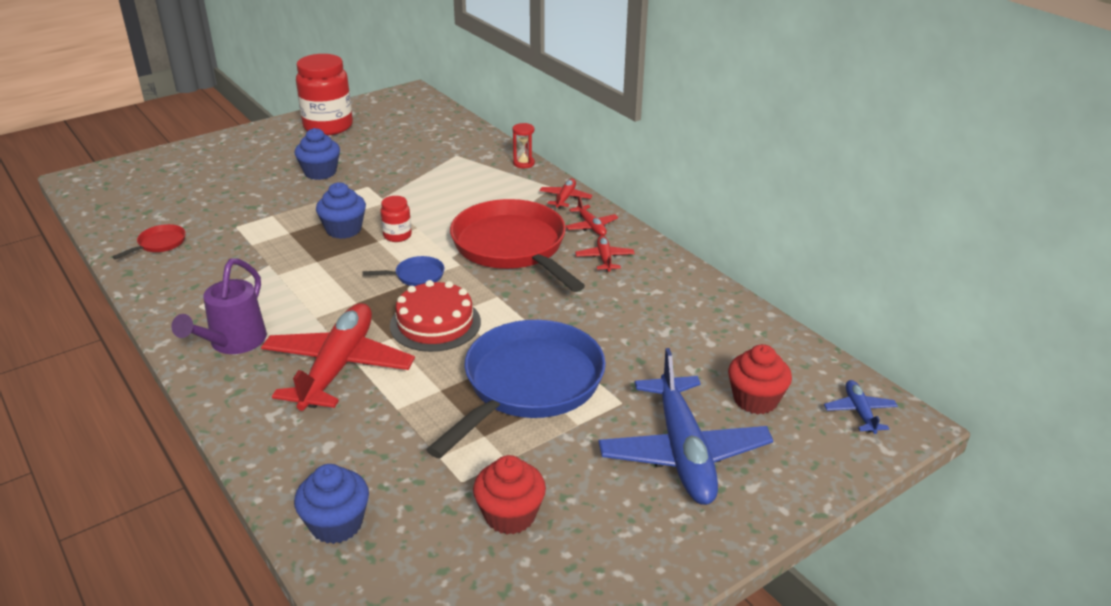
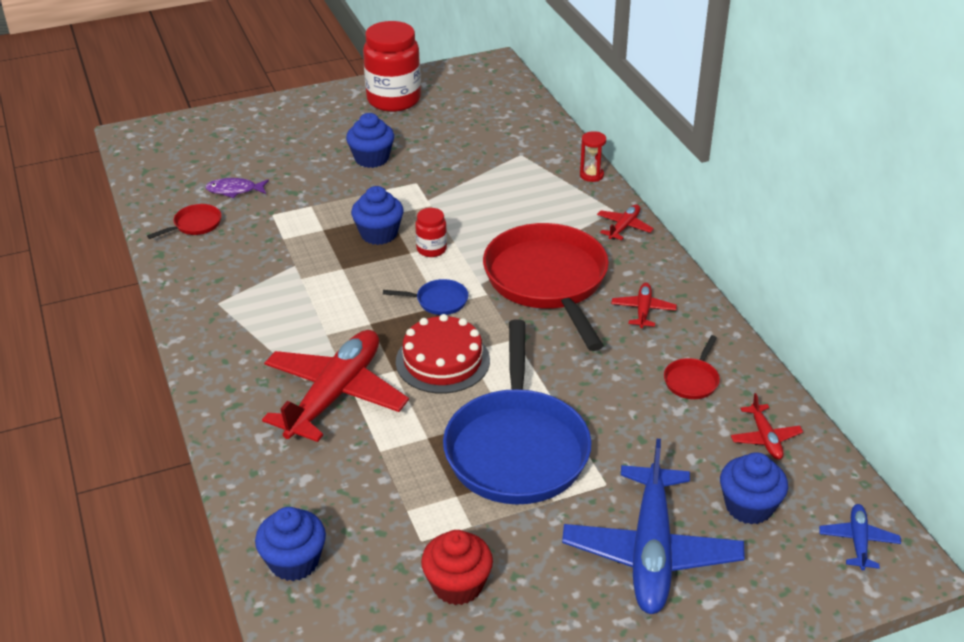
camera: 15 degrees right, 5 degrees up
purple watering can [171,258,267,354] -> none
blue pan [426,320,606,458] -> blue pan turned 135 degrees clockwise [443,319,592,504]
red plane [566,196,618,236] -> red plane moved to [731,393,803,460]
red cupcake [728,344,792,414] -> blue cupcake [720,452,788,525]
none -> purple fish [205,178,269,198]
none -> red pan [664,335,720,399]

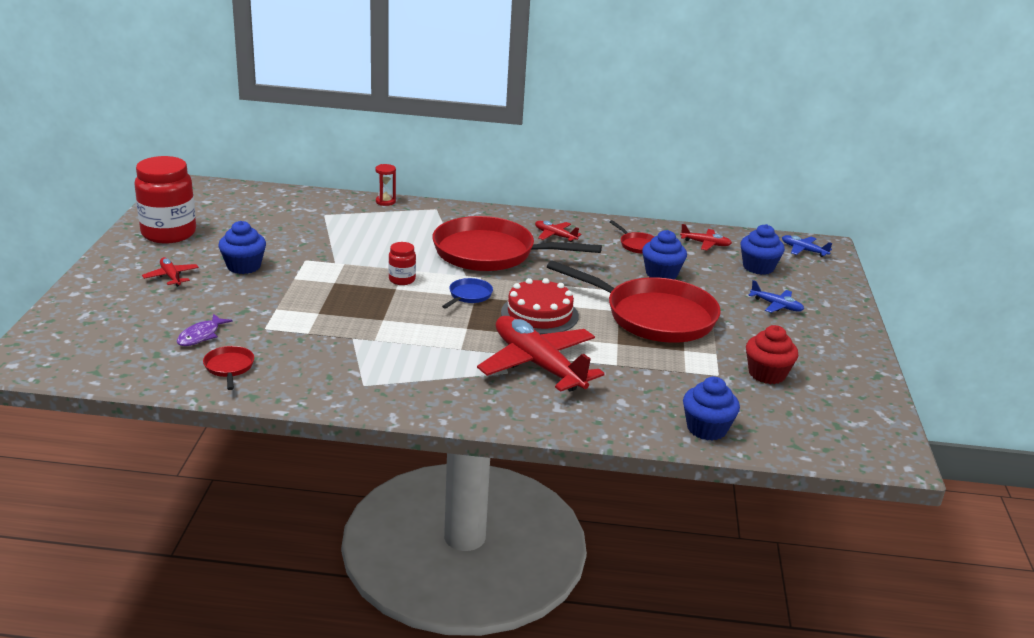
camera: 65 degrees left, 10 degrees down
blue cupcake [351,186,404,245] -> blue cupcake moved to [642,230,687,279]
blue pan [443,319,592,504] -> red pan [547,260,721,343]
blue plane [562,439,745,614] -> blue plane [749,280,804,313], size x0.45
red plane [597,204,654,240] -> red plane moved to [142,257,199,287]

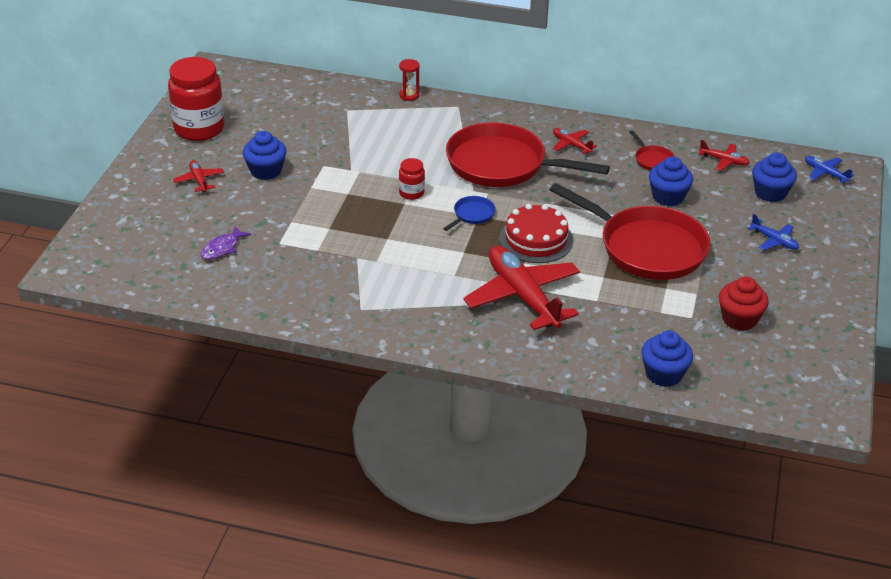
camera: 10 degrees right, 10 degrees up
red pan [203,346,254,390] -> none

